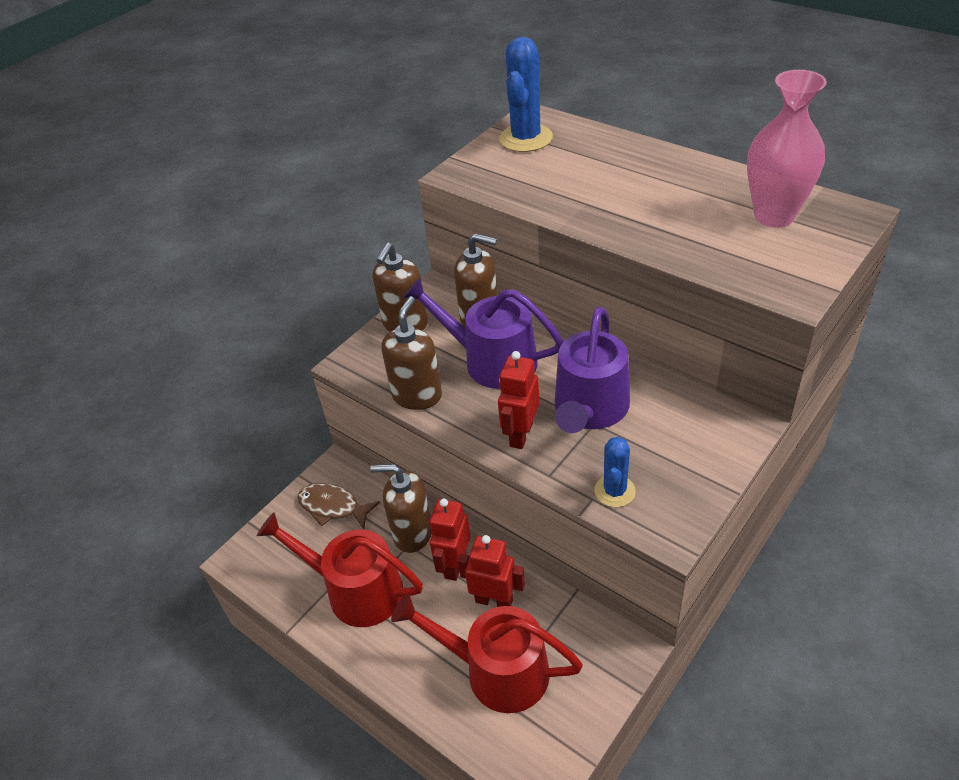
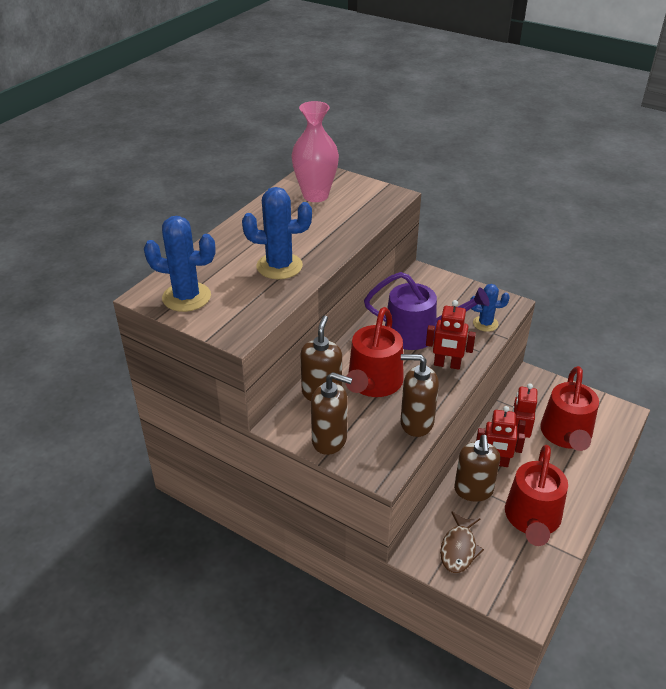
camera: 100 degrees left, 5 degrees down
purple watering can [403,277,563,389] -> red watering can [346,307,404,397]
none -> blue cactus [242,187,312,279]

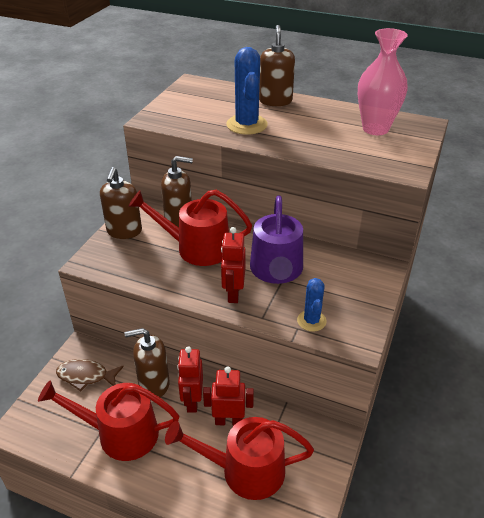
camera: 80 degrees right, 0 degrees up
blue cactus [144,216,215,312] -> none
brown soap dispenser [401,354,439,437] -> brown soap dispenser moved to [259,25,295,106]

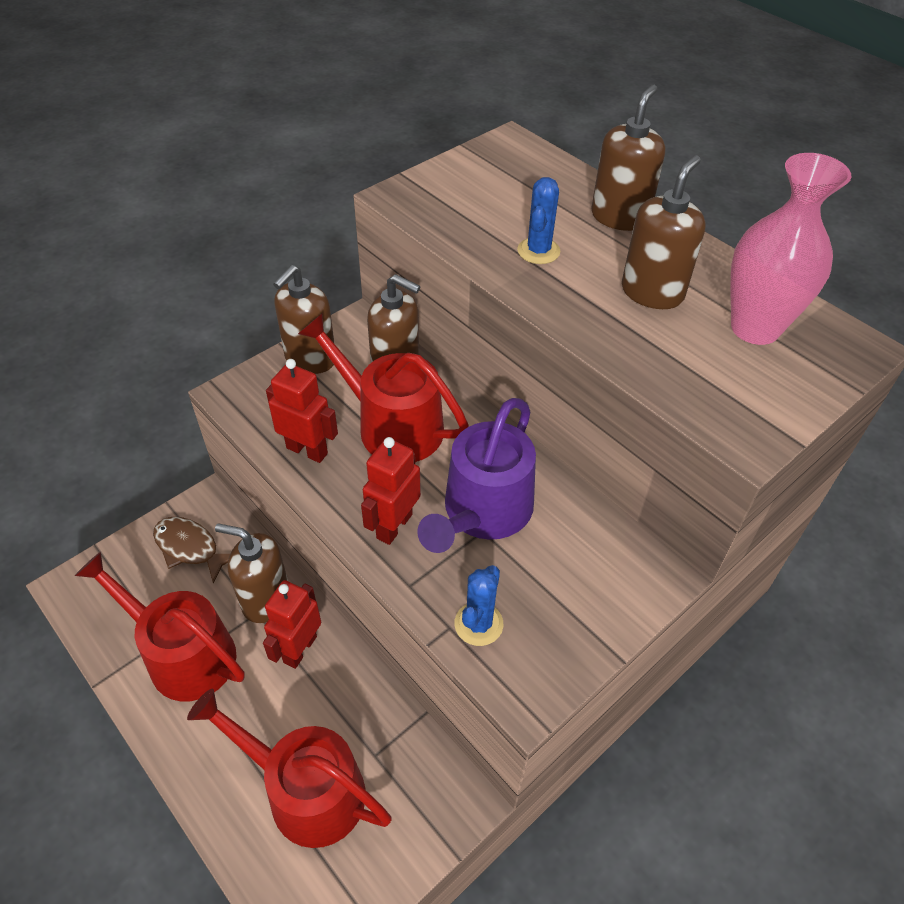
camera: 25 degrees right, 10 degrees up
red robot [203,366,254,426] -> red robot moved to [266,359,338,463]
blue cactus [227,47,268,135] -> blue cactus [517,177,560,264], size x0.60
none -> brown soap dispenser [622,155,706,309]

